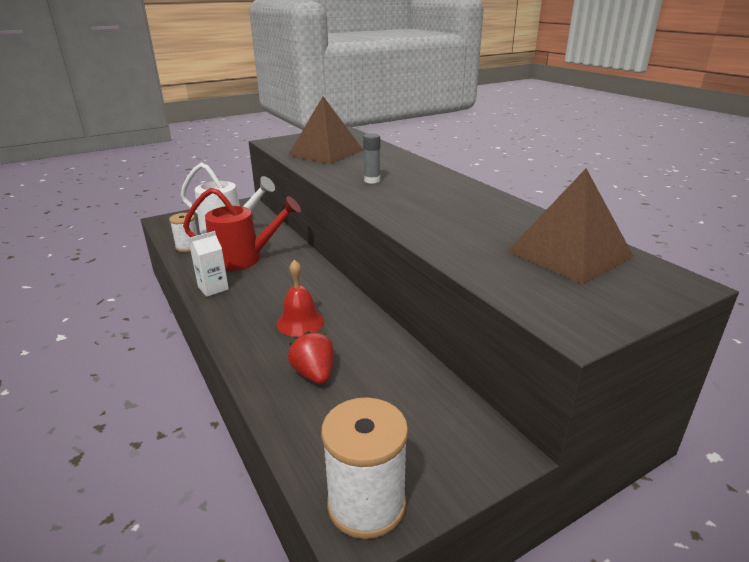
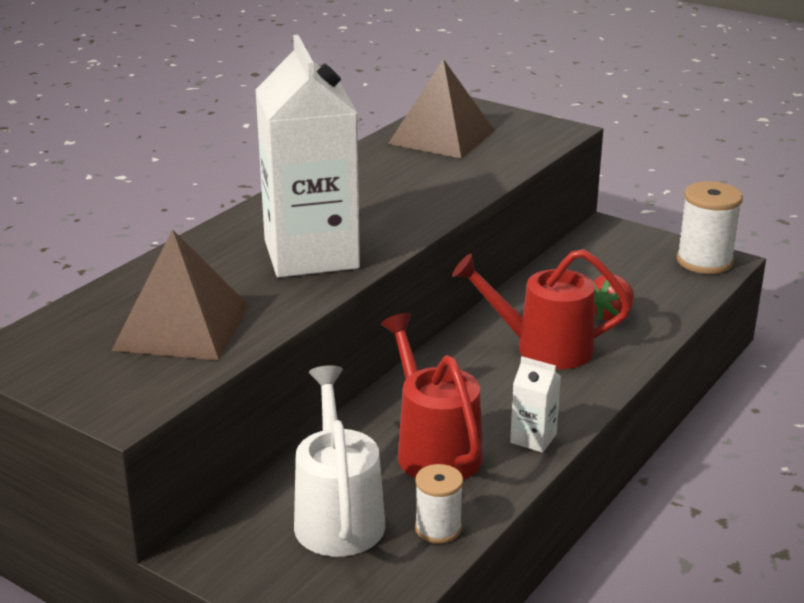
camera: 115 degrees left, 0 degrees up
red bell [277,260,324,337] -> red watering can [452,249,631,369]
grey glue stick [363,133,380,184] -> white carton [256,35,360,277]

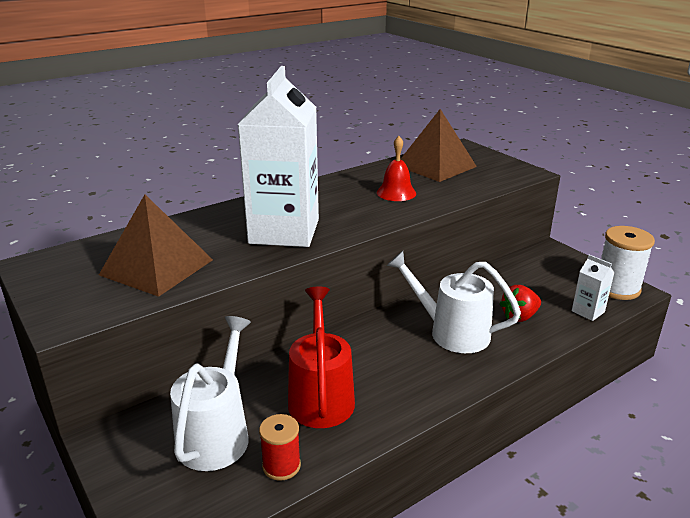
camera: 20 degrees right, 0 degrees up
white spool [415,464,463,544] -> red spool [259,414,301,481]
red watering can [452,249,631,369] -> white watering can [387,251,521,353]
white carton [510,356,561,453] -> white carton moved to [572,255,614,321]
none -> red bell [377,136,416,201]

